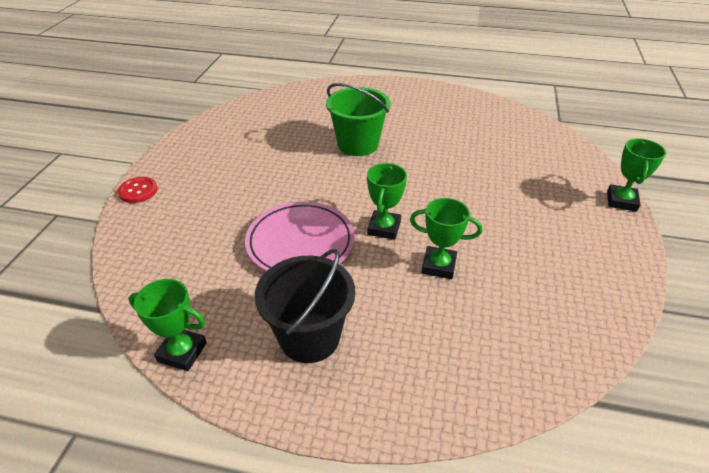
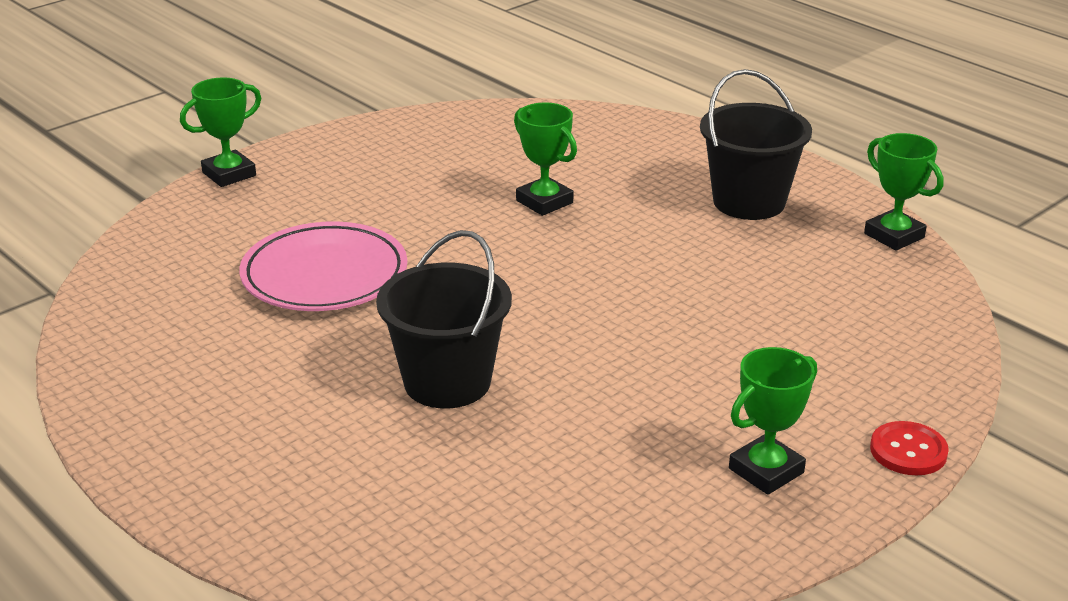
camera: 145 degrees left, 10 degrees down
pink plate [245,202,355,271] -> pink plate moved to [239,222,407,311]
green bucket [326,83,391,156] -> black bucket [376,230,512,408]
green trophy [367,163,407,240] -> green trophy moved to [729,347,817,495]

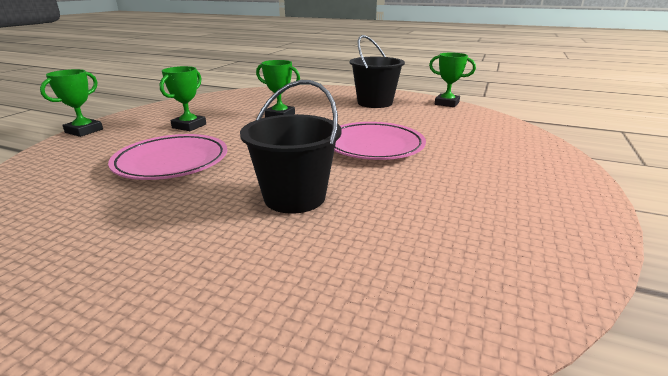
camera: 25 degrees left, 5 degrees down
green trophy [729,347,817,495] -> green trophy moved to [159,66,206,131]
red button [870,421,949,475] -> none
none -> pink plate [334,122,426,160]

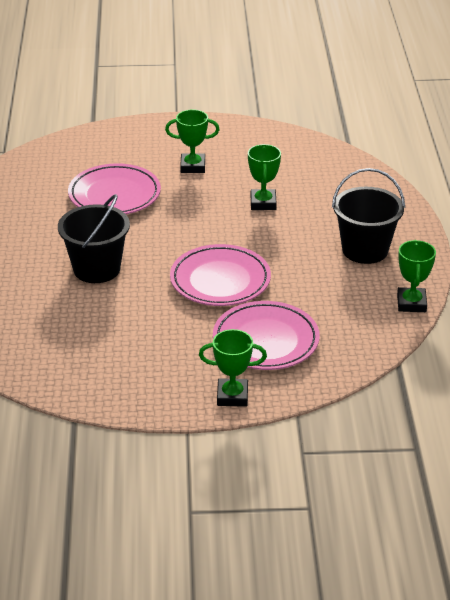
camera: 65 degrees right, 10 degrees up
green trophy [40,69,103,137] -> green trophy moved to [199,329,267,407]
none -> pink plate [213,301,320,370]

